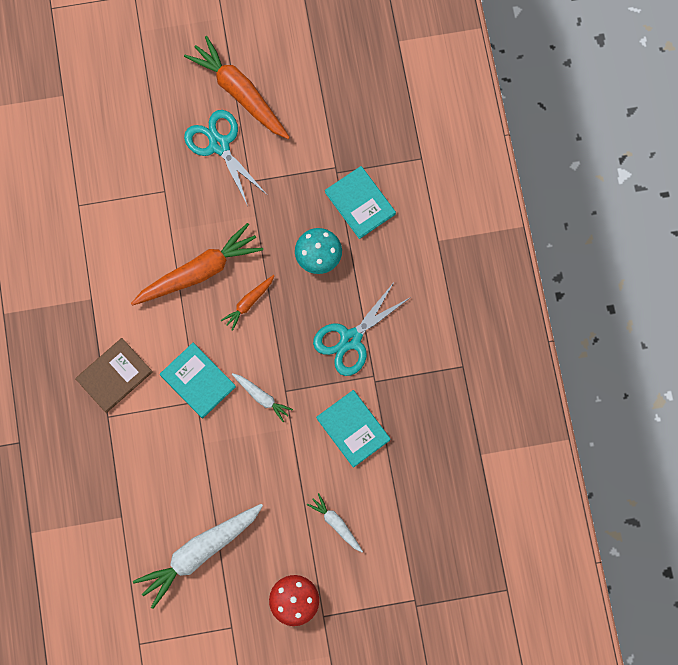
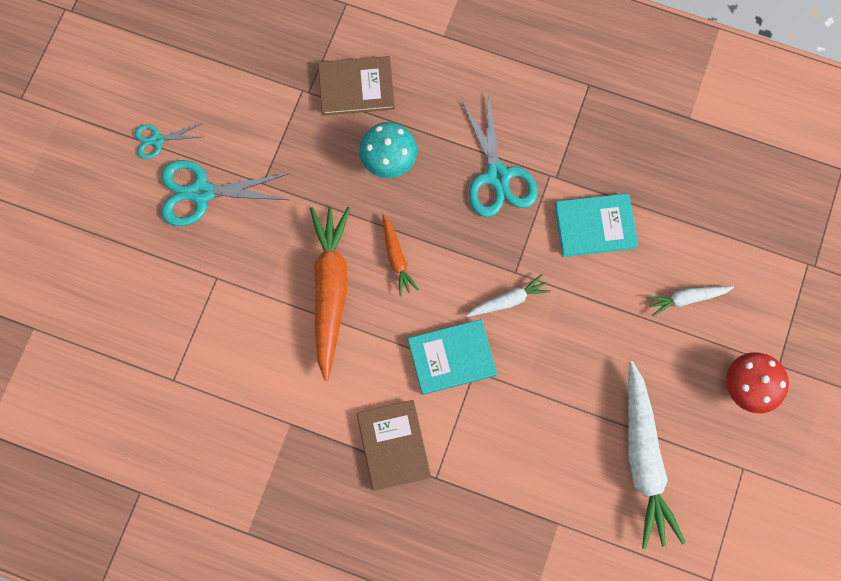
camera: 60 degrees left, 0 degrees up
orange carrot [184,36,290,139] -> turquoise scissors [134,124,201,159]
turquoise book [325,166,396,239] -> brown book [318,56,395,116]

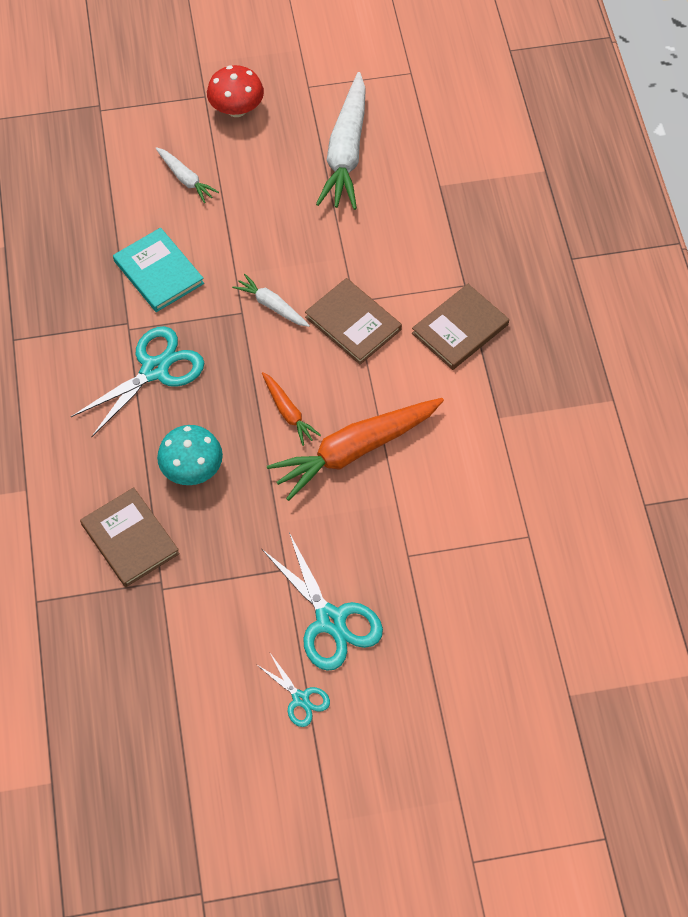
camera: 120 degrees left, 15 degrees down
orange carrot [382,213,419,296] -> orange carrot turned 105 degrees clockwise [262,372,321,446]
turquoise book [408,319,497,395] -> brown book [305,278,402,365]
white carrot [628,361,685,549] -> white carrot turned 135 degrees clockwise [316,72,366,210]

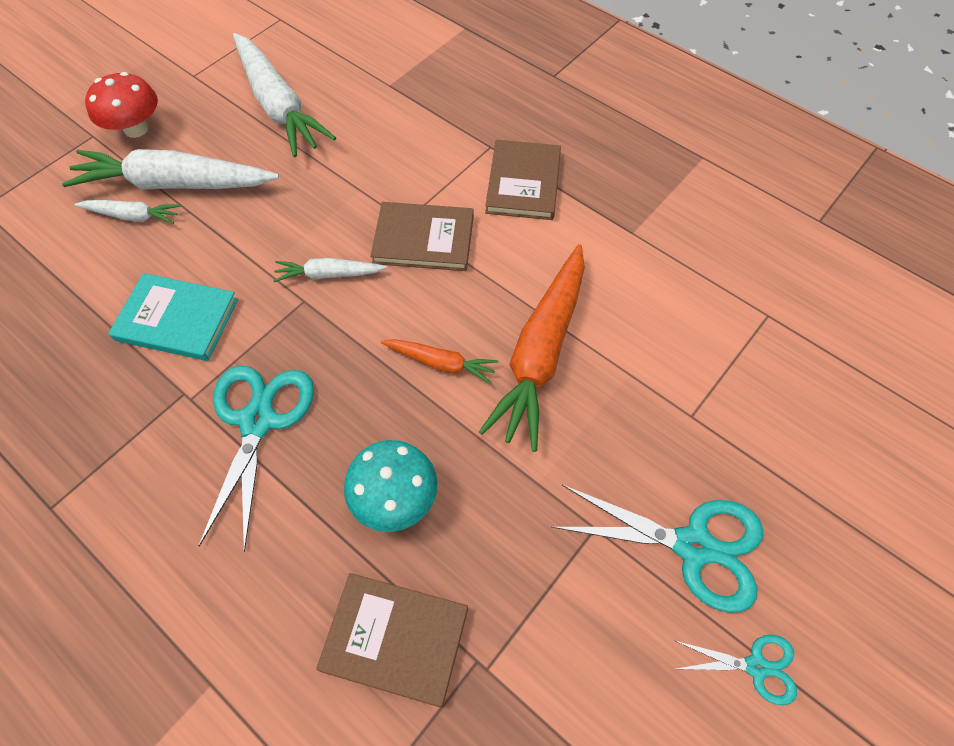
camera: 40 degrees left, 0 degrees up
none -> white carrot [62,149,279,190]

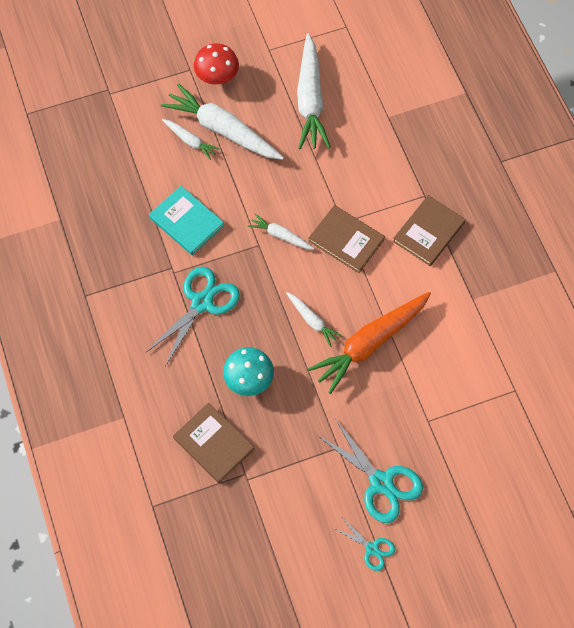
camera: 30 degrees right, 5 degrees up
orange carrot [381,339,499,385] -> white carrot [286,292,342,347]

